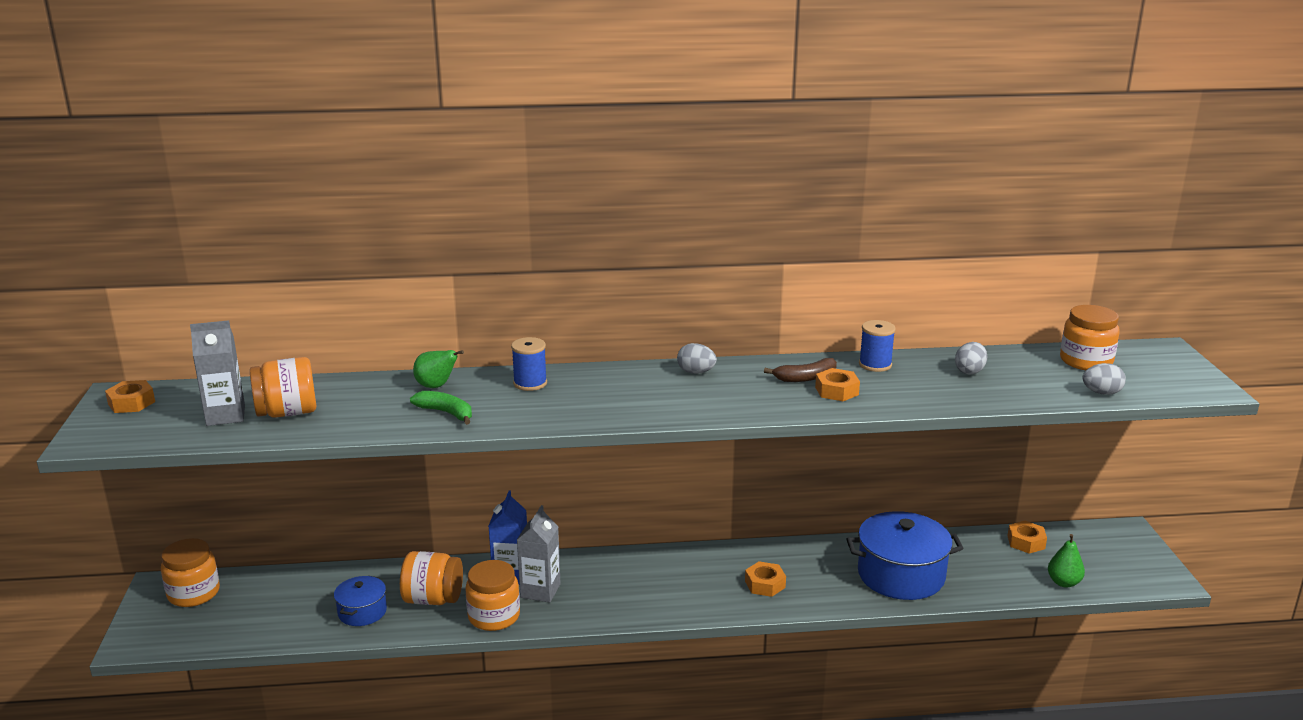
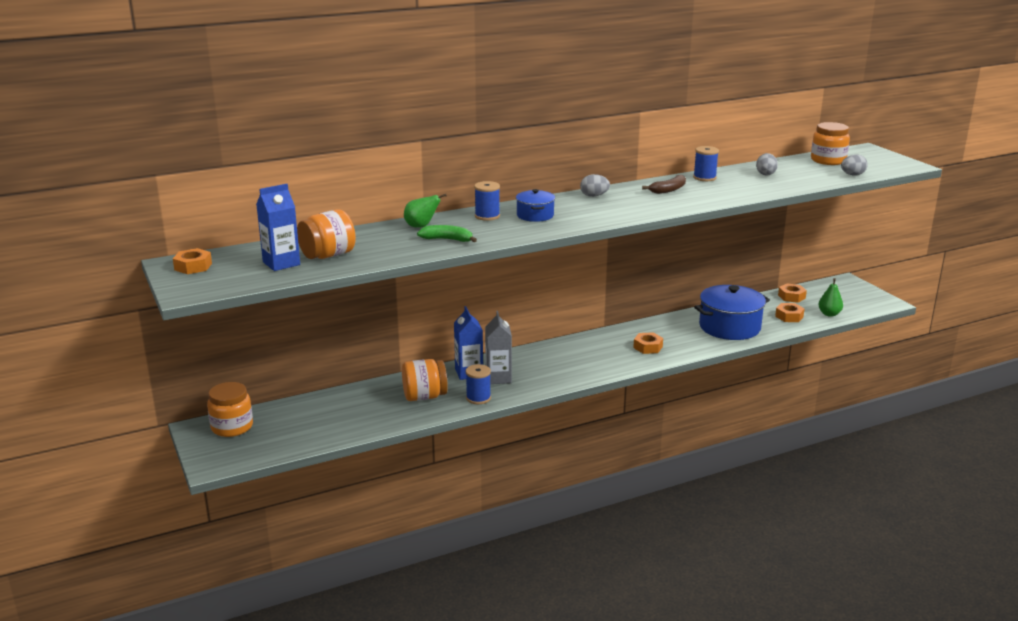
camera: 20 degrees left, 0 degrees up
grey carton [190,320,245,426] -> blue carton [256,184,300,271]
blue pot [334,576,387,626] -> blue pot moved to [516,189,555,222]
orange jar [465,560,520,631] -> blue spool [466,364,491,404]
orange nut [815,368,860,401] -> orange nut moved to [775,303,805,322]

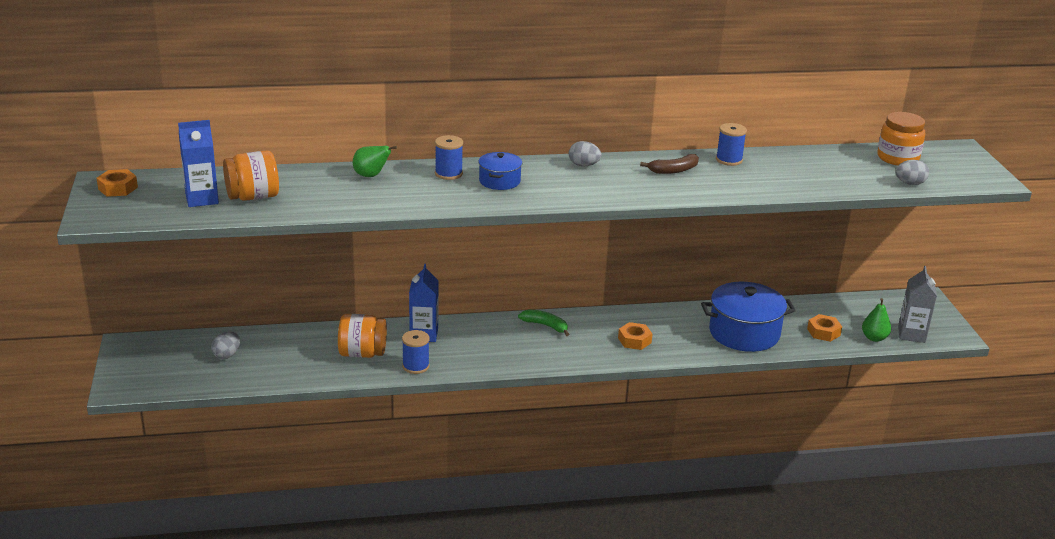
camera: 15 degrees right, 5 degrees up
orange jar [207,382,253,437] -> none
green banana [417,225,477,242] -> green banana moved to [518,310,569,336]
grey carton [485,311,512,384] -> grey carton moved to [898,266,937,343]
grey egg [756,153,778,175] -> grey egg moved to [211,331,240,359]
orange nut [778,283,807,303] -> none

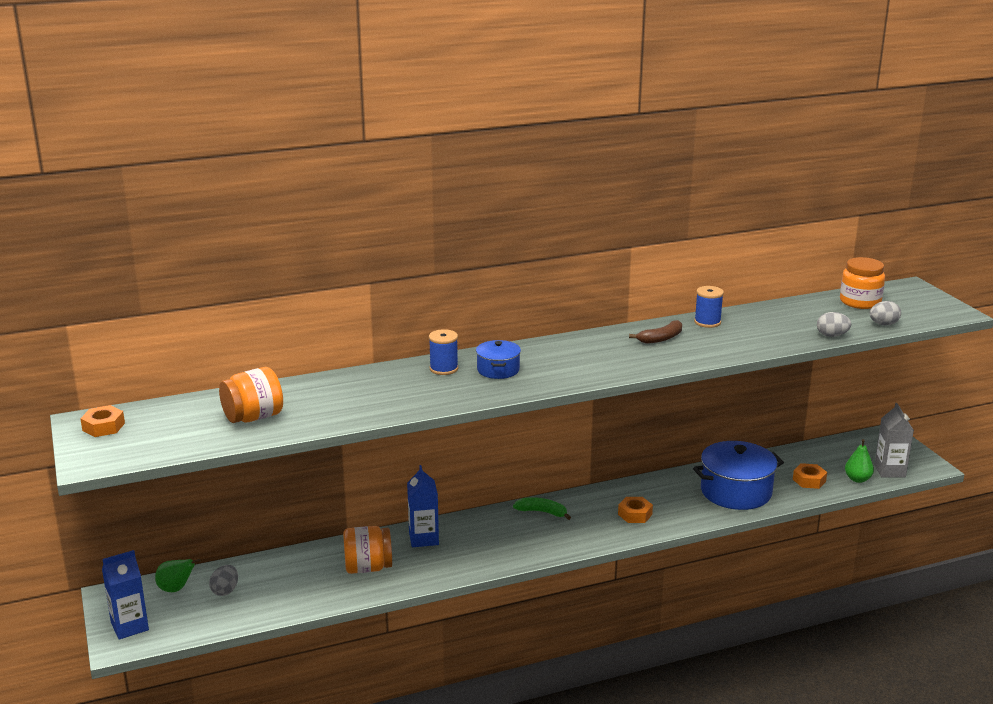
camera: 10 degrees left, 5 degrees down
blue carton [178,120,219,207] -> blue carton moved to [102,550,149,640]
green pear [353,146,397,177] -> green pear moved to [155,559,201,592]
blue spool [402,330,429,374] -> none
grey egg [569,141,602,166] -> grey egg moved to [817,312,851,337]

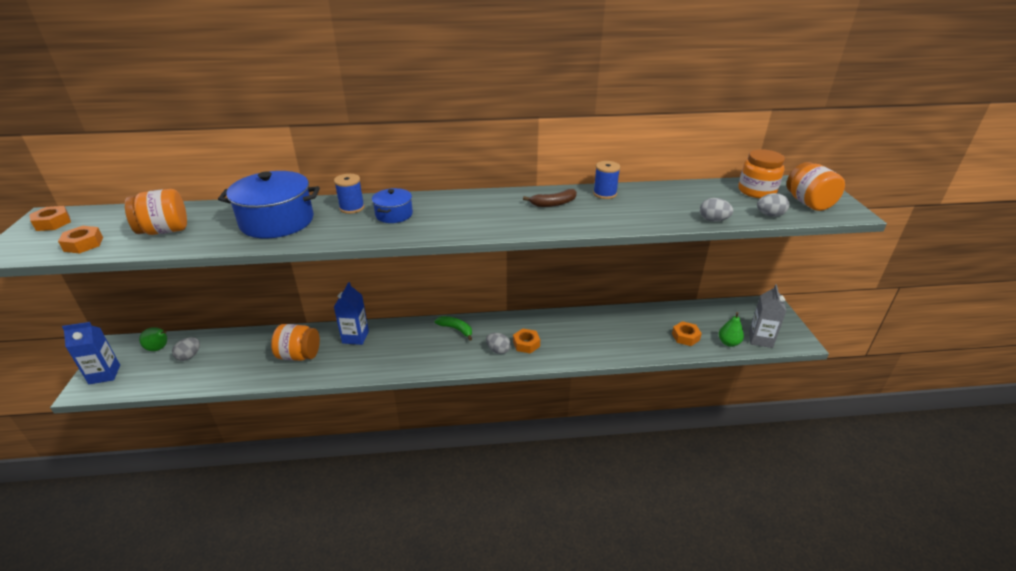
camera: 15 degrees right, 10 degrees up
blue pot [693,441,784,510] -> blue pot moved to [218,171,320,238]
none -> orange nut [58,226,103,254]
none -> grey egg [486,333,511,354]
none -> orange jar [786,162,845,211]

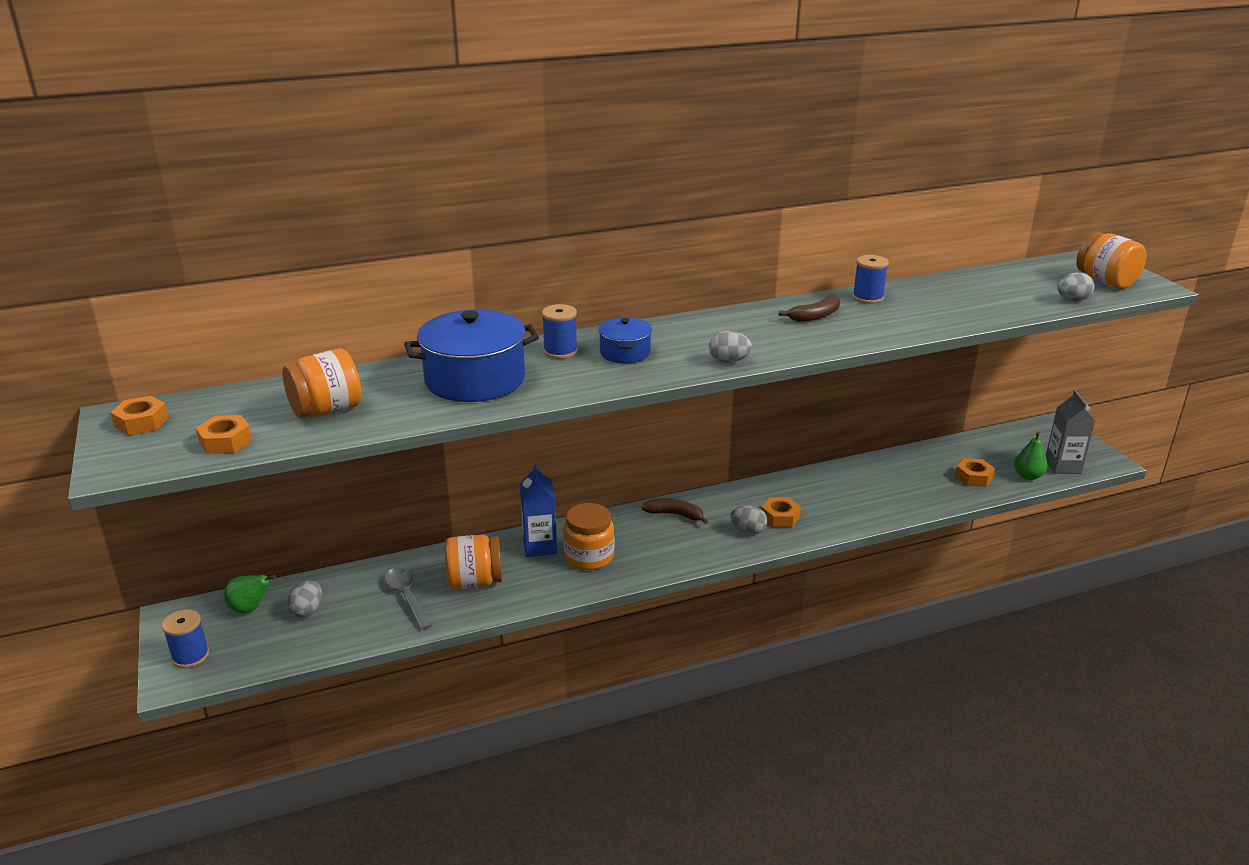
camera: 15 degrees left, 5 degrees down
blue carton [62,322,120,384] -> blue spool [162,609,209,668]
green banana [434,316,472,340] -> brown banana [642,498,708,524]
grey egg [700,198,733,222] -> grey egg moved to [709,331,752,363]
orange jar [738,149,785,198] -> orange jar moved to [563,503,614,570]
none -> grey spoon [384,568,432,630]

